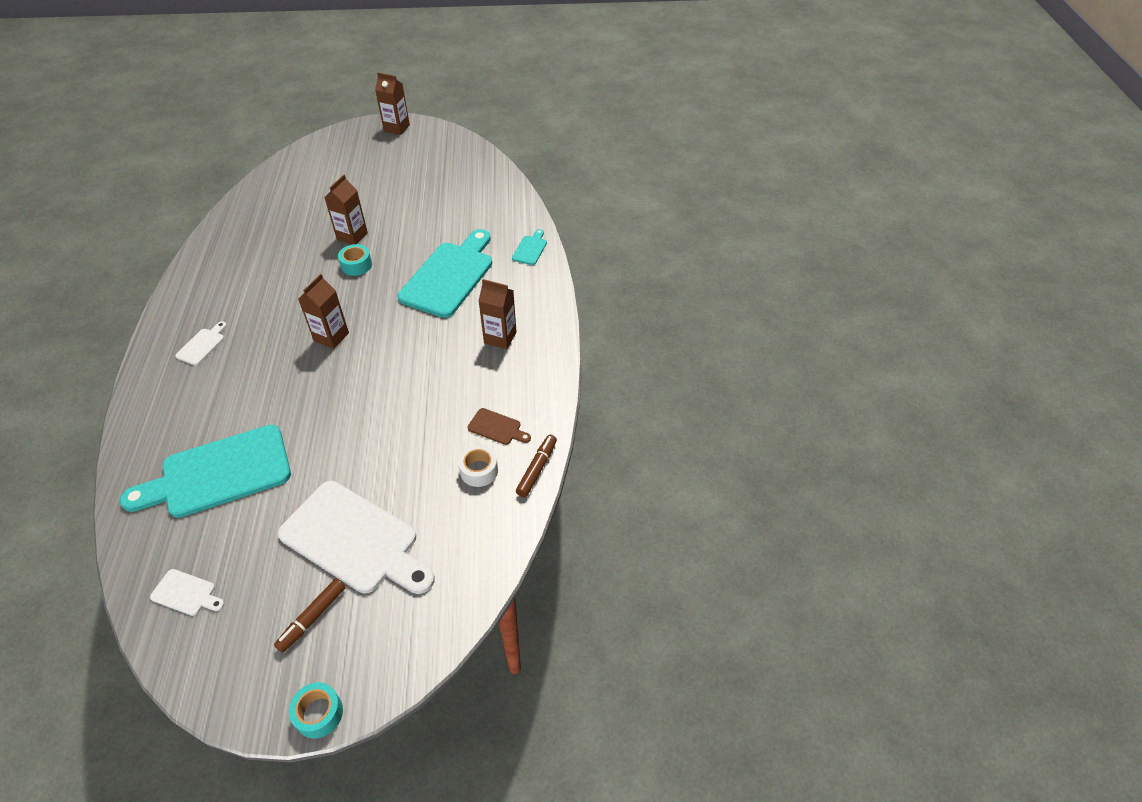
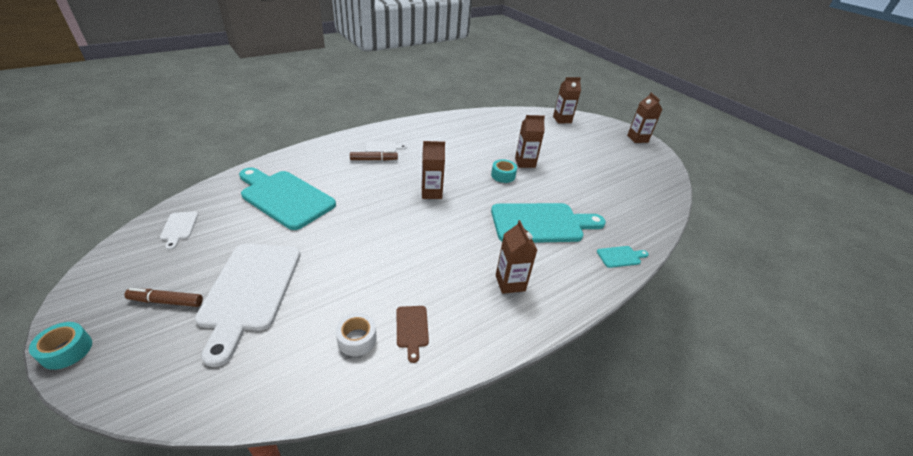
camera: 55 degrees right, 10 degrees down
brown marker [516,435,557,497] -> brown marker moved to [350,151,398,161]
none -> brown carton [553,77,581,123]

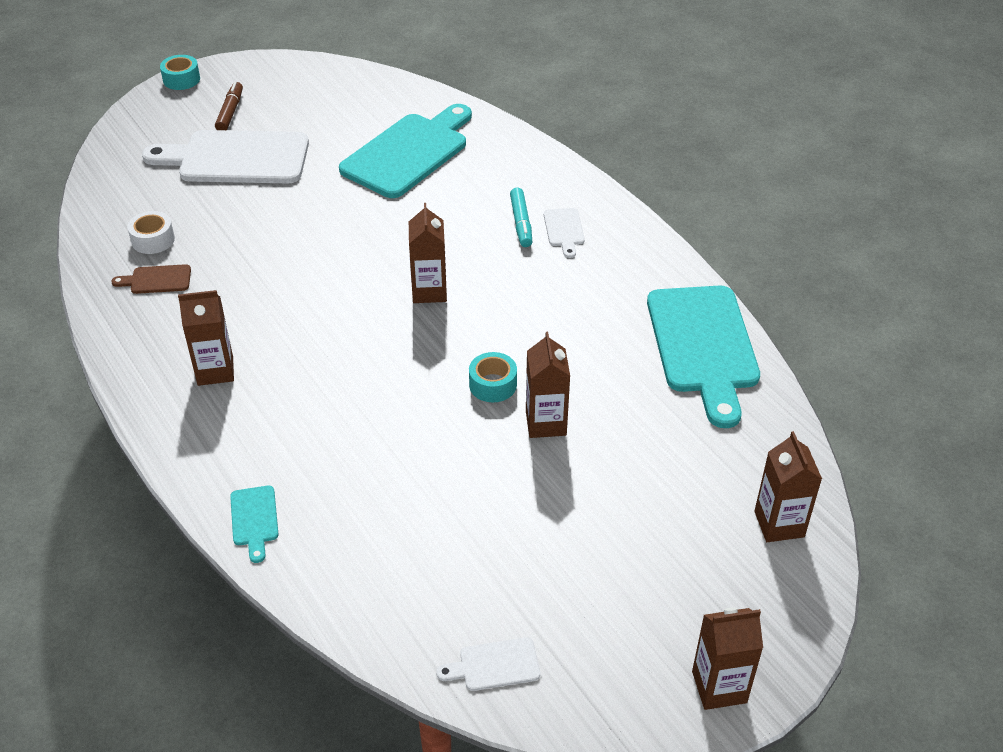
camera: 95 degrees right, 5 degrees up
white cutting board [160,212,198,250] -> white cutting board moved to [436,637,540,691]
brown marker [350,151,398,161] -> turquoise marker [510,188,532,247]
turquoise cutting board [491,203,606,243] -> turquoise cutting board moved to [647,286,760,428]

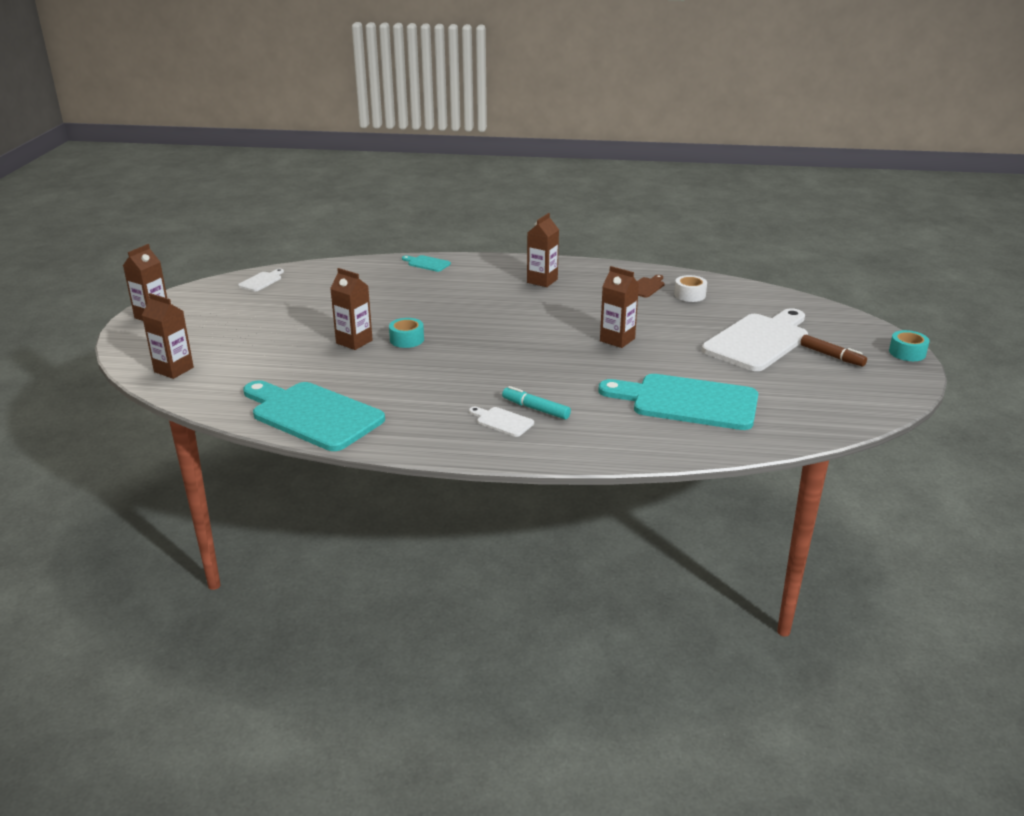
camera: 130 degrees right, 15 degrees down
turquoise cutting board [339,104,472,198] -> turquoise cutting board turned 120 degrees clockwise [598,374,758,430]
brown carton [409,203,447,303] -> brown carton moved to [600,266,639,348]

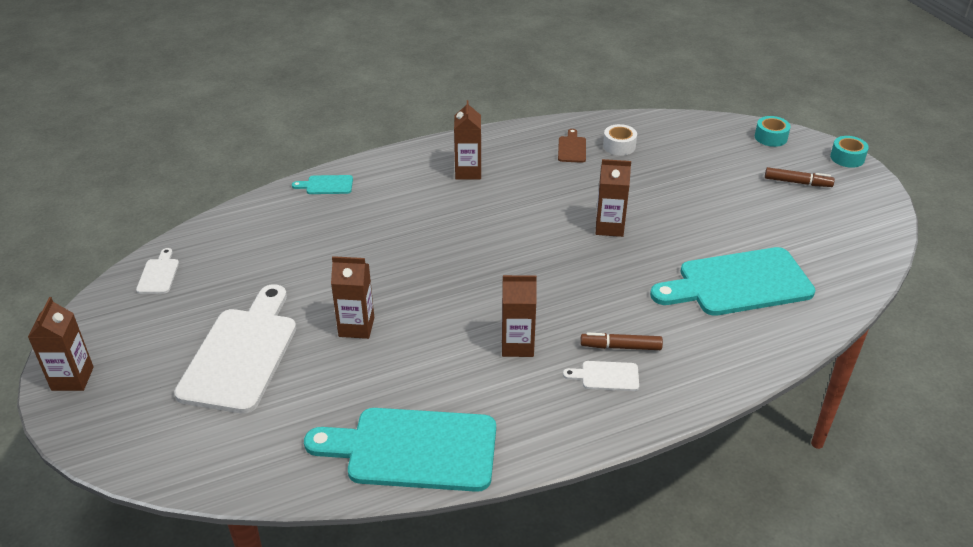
camera: 30 degrees left, 10 degrees up
brown carton [142,293,194,379] -> brown carton moved to [502,275,537,357]
turquoise tape [389,318,424,348] -> turquoise tape moved to [755,116,791,147]
turquoise marker [502,386,571,420] -> brown marker [580,333,663,350]
white cutting board [702,308,808,371] -> white cutting board moved to [174,284,296,413]

